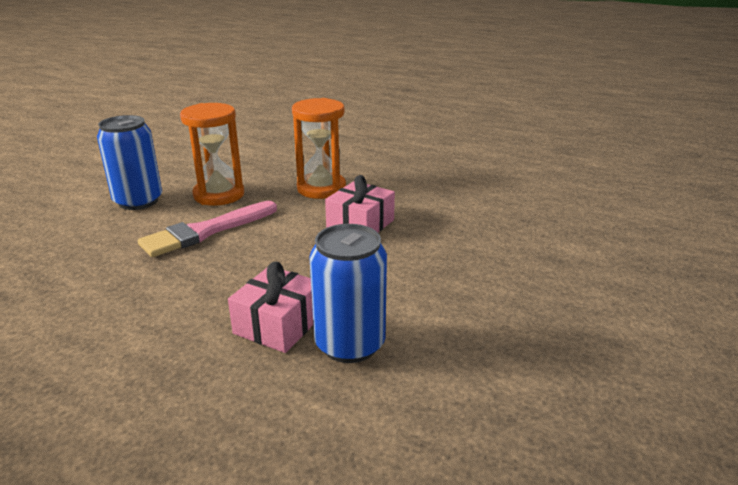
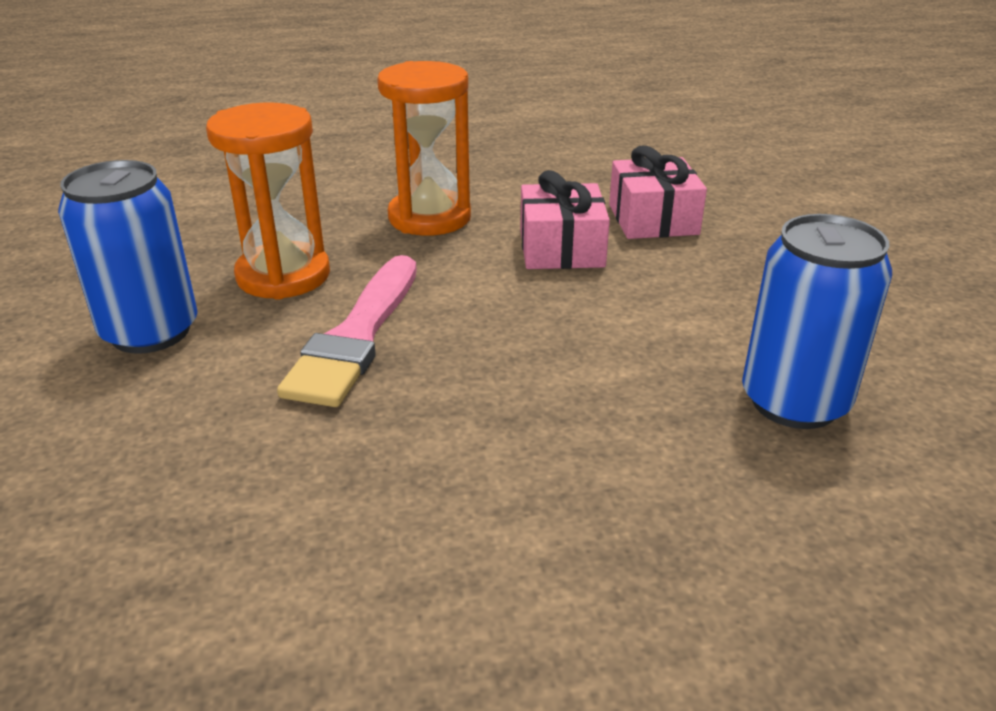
camera: 35 degrees left, 5 degrees up
pink gift [228,261,313,353] -> pink gift moved to [609,146,707,239]

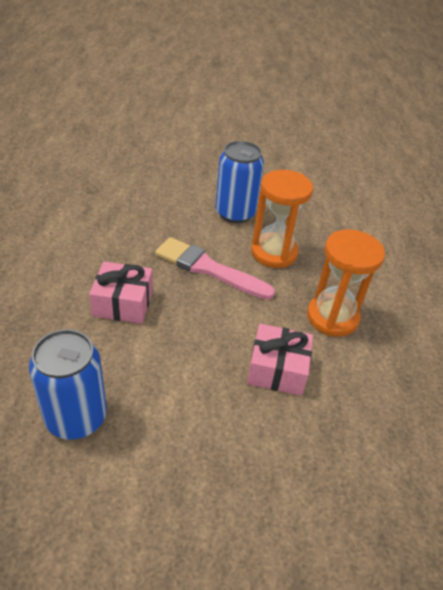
camera: 100 degrees right, 10 degrees up
pink gift [609,146,707,239] -> pink gift moved to [89,261,153,324]

